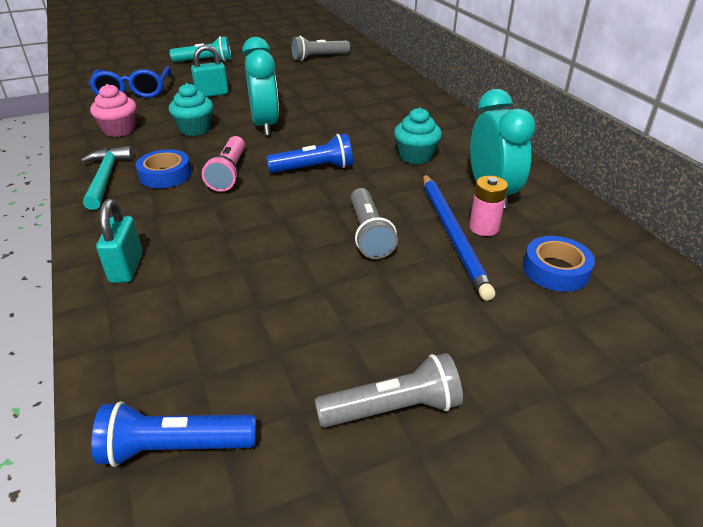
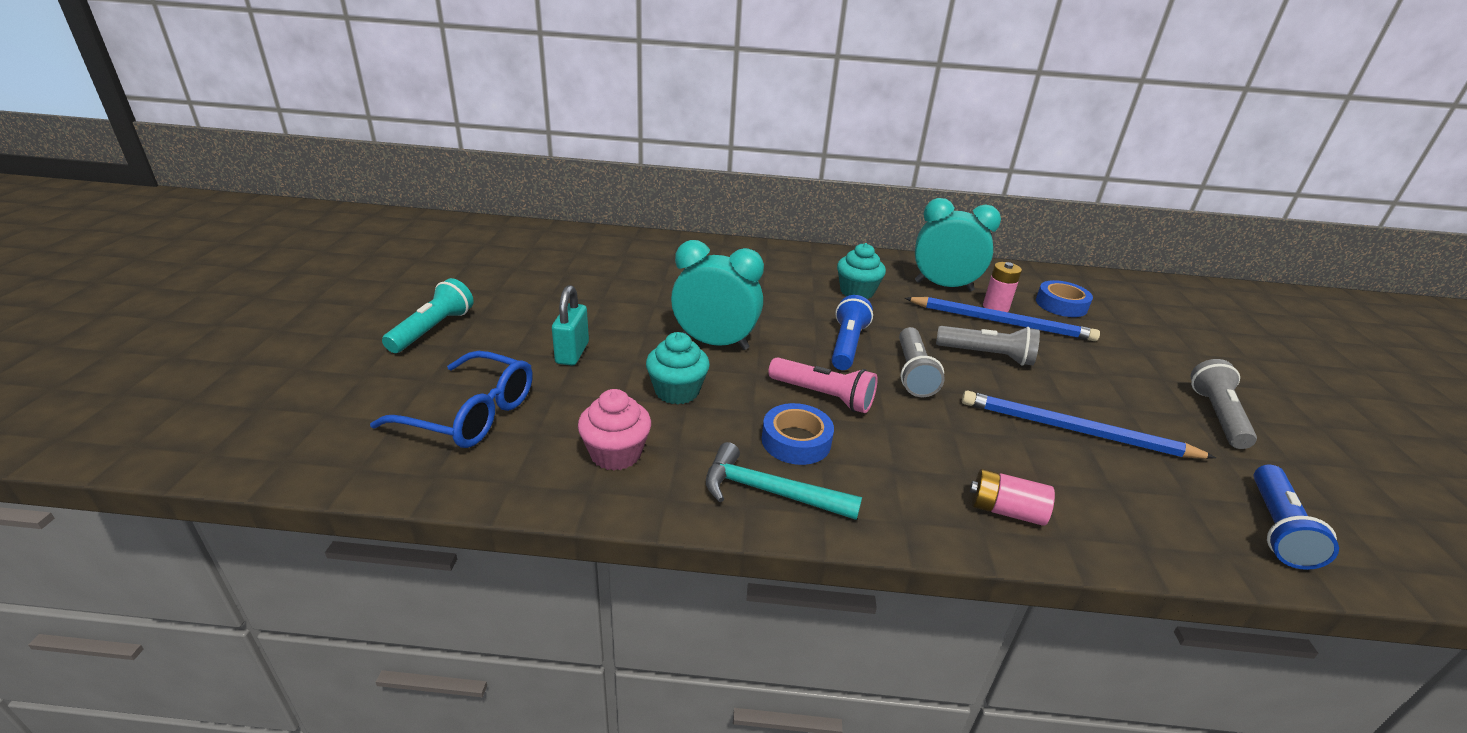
camera: 65 degrees left, 5 degrees down
turquoise padlock [96,199,143,283] -> pink battery [970,469,1055,526]
grey flashlight [291,36,350,61] -> grey flashlight moved to [899,327,945,397]
none -> blue pencil [962,391,1216,459]

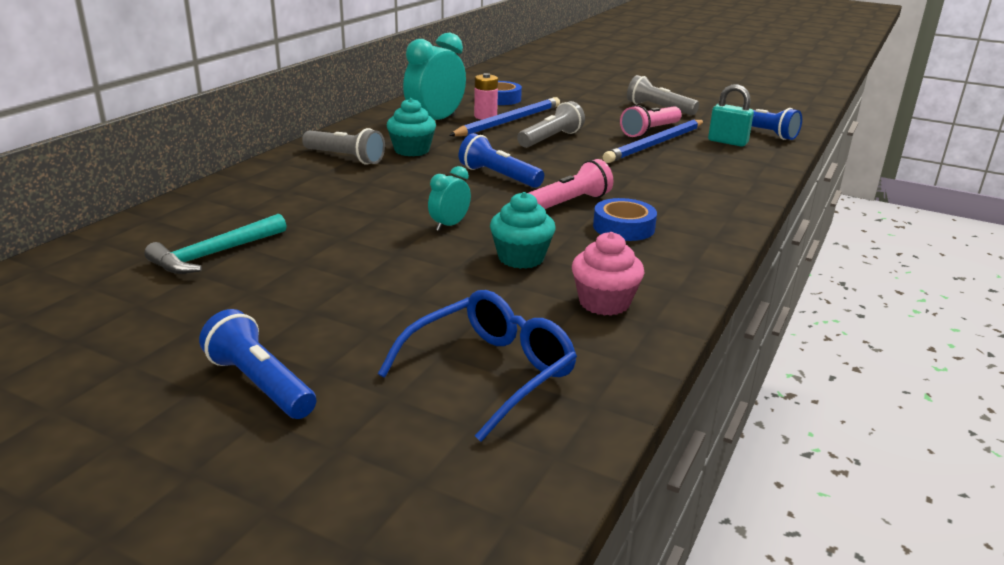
camera: 65 degrees left, 5 degrees down
turquoise flashlight [382,278,474,353] -> blue flashlight [199,309,316,419]
turquoise padlock [552,285,589,365] -> turquoise padlock moved to [708,84,754,147]
turquoise clock [671,240,764,350] -> turquoise clock [428,166,471,231], size x0.51
turquoise hammer [706,442,862,520] -> turquoise hammer moved to [144,214,287,274]
grey flashlight [899,327,945,397] -> grey flashlight moved to [302,128,385,165]
pink battery [970,469,1055,526] -> none
none -> pink flashlight [620,105,682,137]

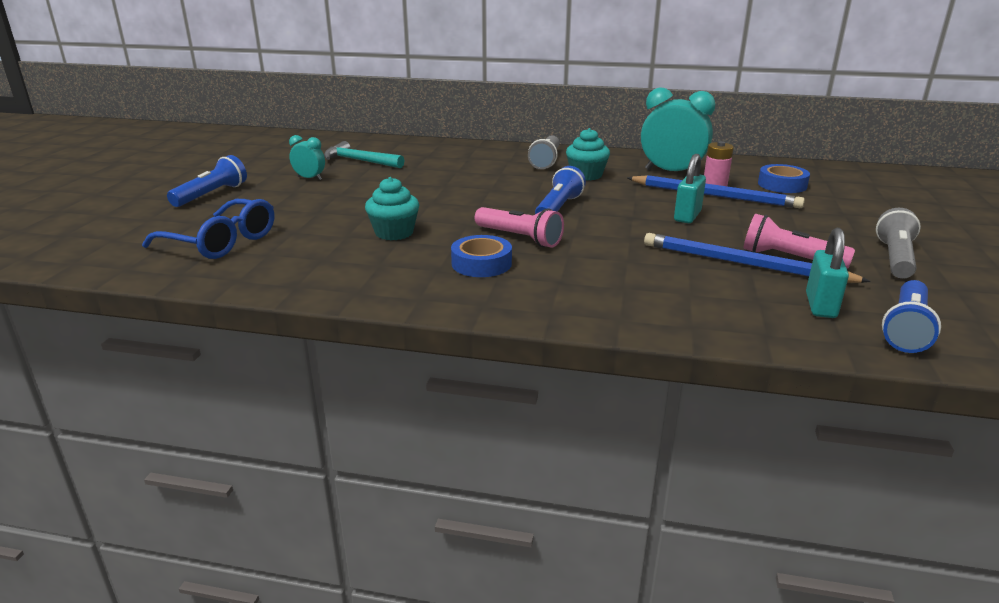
camera: 75 degrees right, 0 degrees up
turquoise clock [428,166,471,231] -> turquoise clock moved to [289,135,325,180]
grey flashlight [517,101,585,148] -> turquoise padlock [674,154,706,223]
pink cupcake [572,232,644,316] -> none

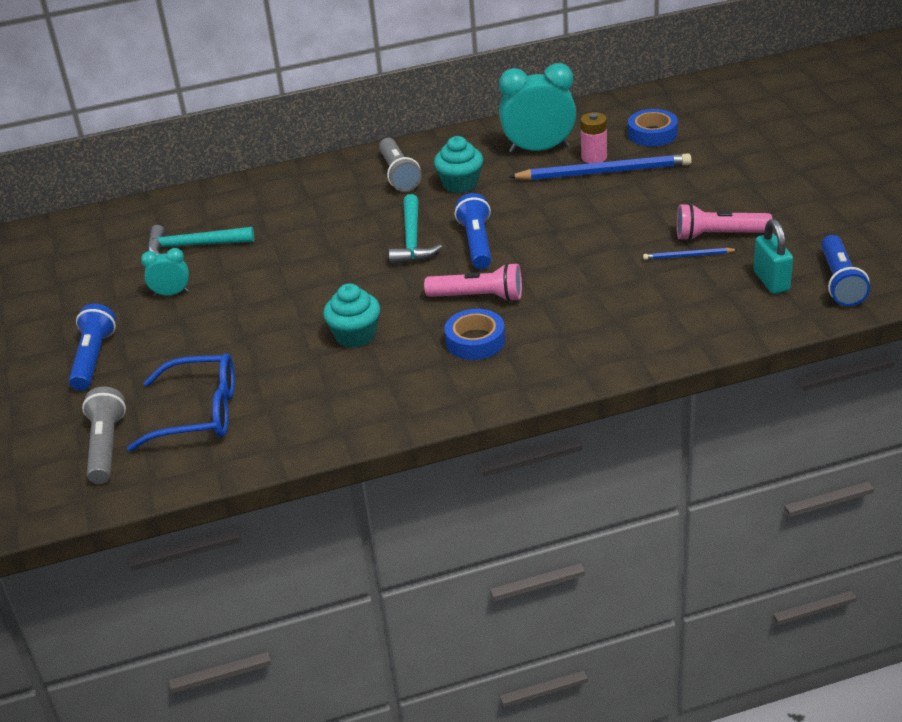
camera: 25 degrees left, 10 degrees up
blue pencil [644,233,871,283] -> blue pencil [643,248,738,260], size x0.47
turquoise padlock [674,154,706,223] -> none
grey flashlight [876,208,921,279] -> grey flashlight moved to [82,387,126,484]
none -> turquoise hammer [389,194,442,265]

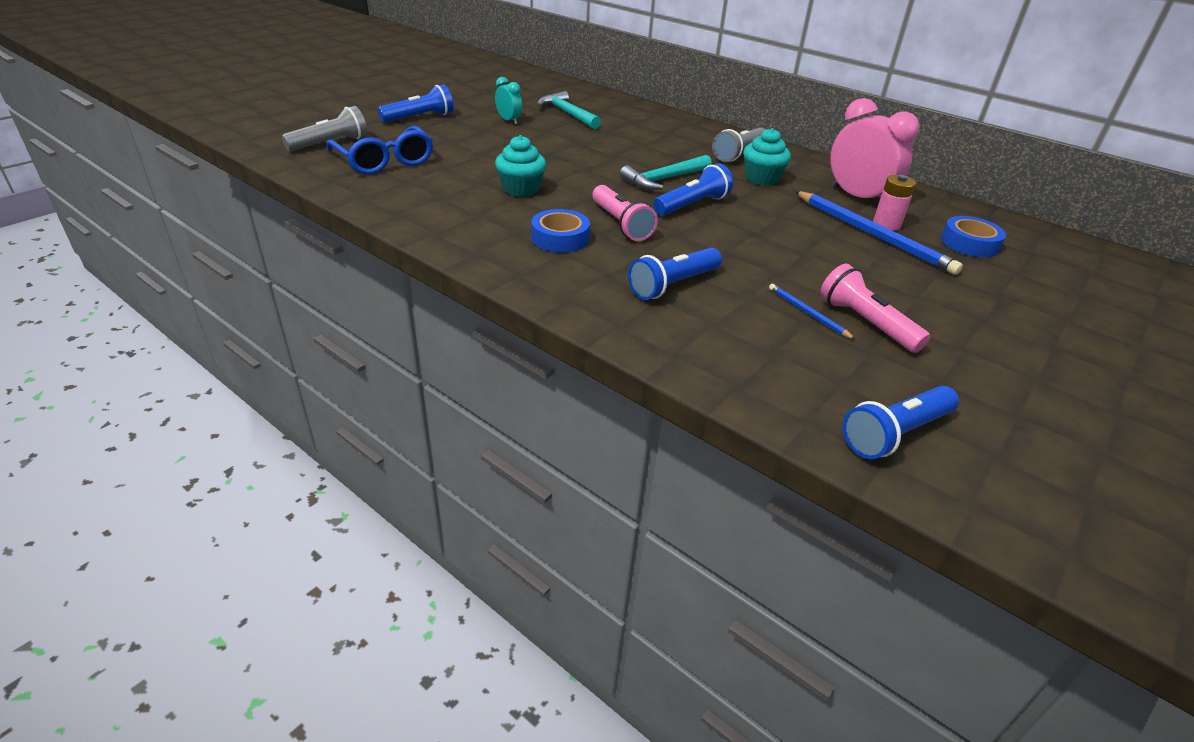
camera: 50 degrees right, 0 degrees up
turquoise clock [499,63,576,154] -> pink clock [831,98,920,204]
turquoise padlock [754,219,793,294] -> none
none -> blue flashlight [628,248,722,300]

